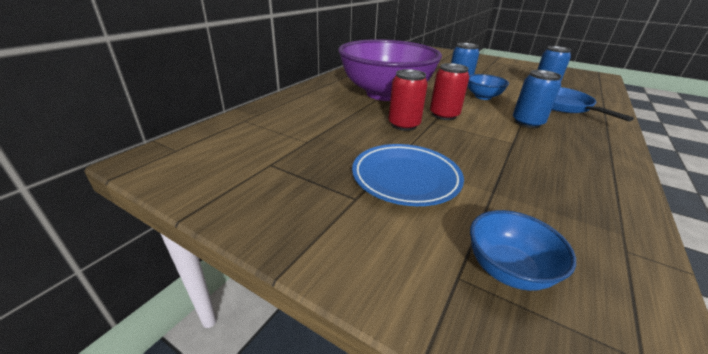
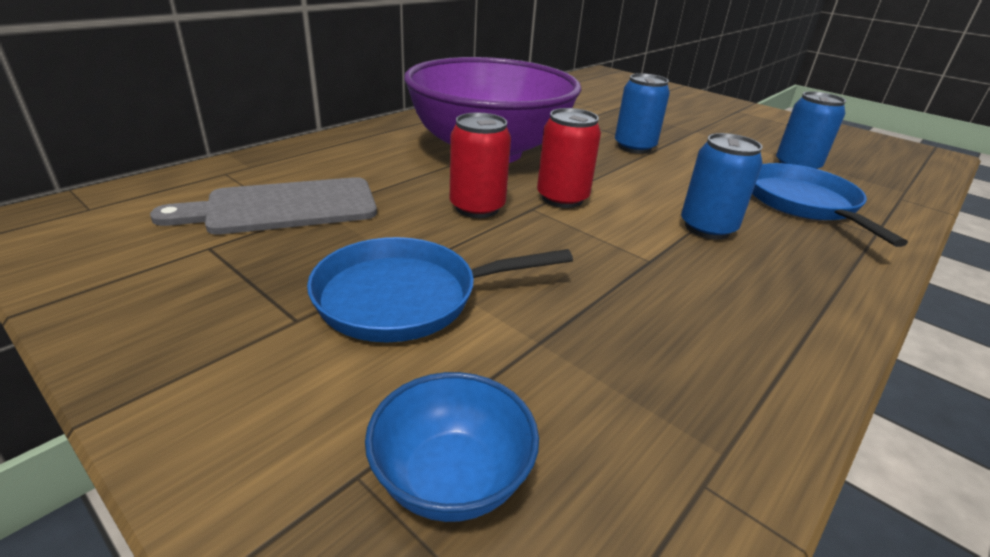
camera: 10 degrees right, 0 degrees up
blue plate [352,144,464,206] -> blue pan [307,237,573,342]
blue bowl [468,74,509,100] -> none
none -> grey cutting board [150,177,377,235]

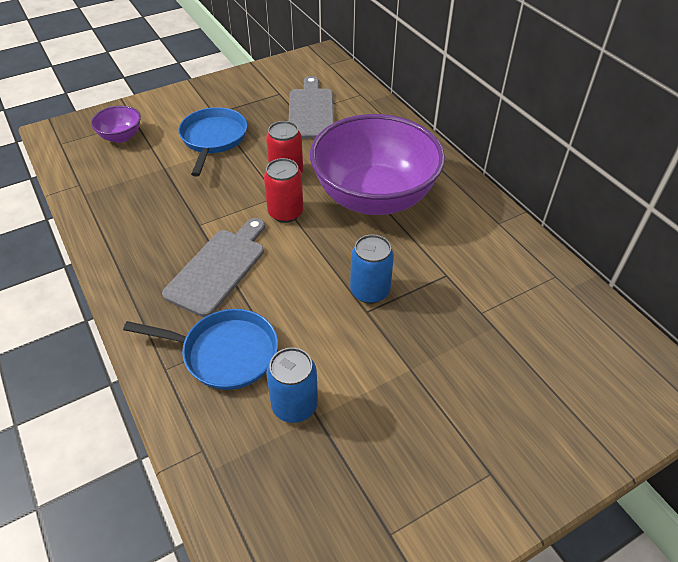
camera: 110 degrees right, 15 degrees up
blue bowl [365,372,539,522] -> purple bowl [91,106,141,143]
blue can [681,133,763,239] -> grey cutting board [162,218,265,317]

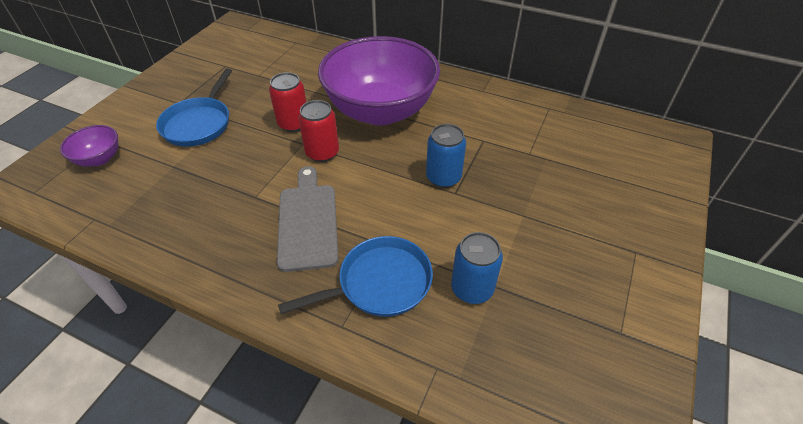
camera: 35 degrees left, 0 degrees up
blue pan [178,107,247,177] -> blue pan turned 135 degrees counterclockwise [156,69,232,147]
grey cutting board [289,76,334,139] -> none

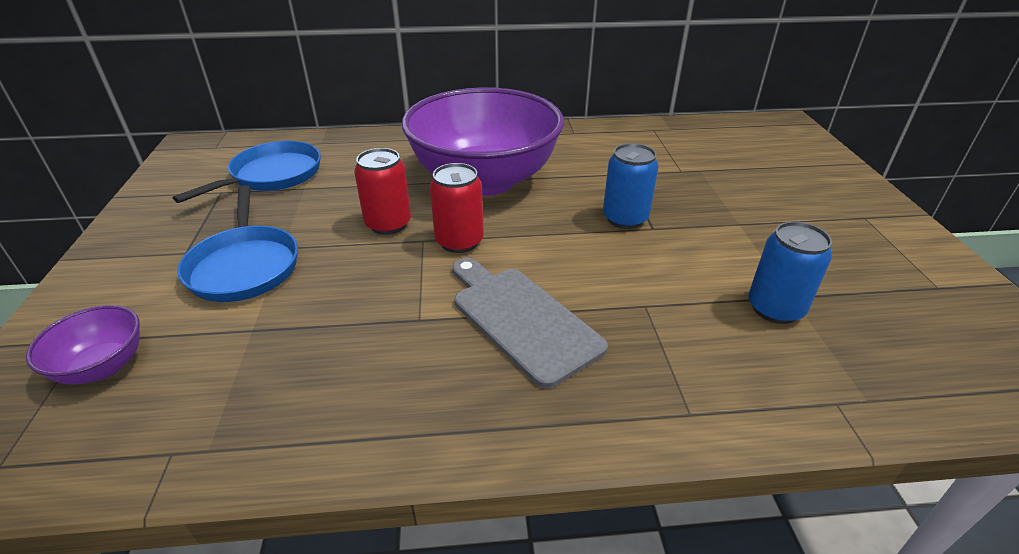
camera: 30 degrees left, 10 degrees down
blue pan [278,236,433,317] -> blue pan moved to [173,141,321,203]

